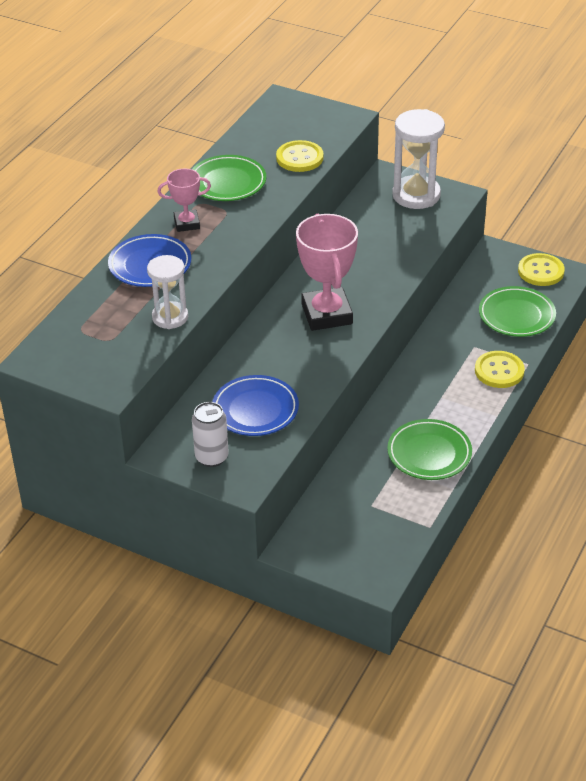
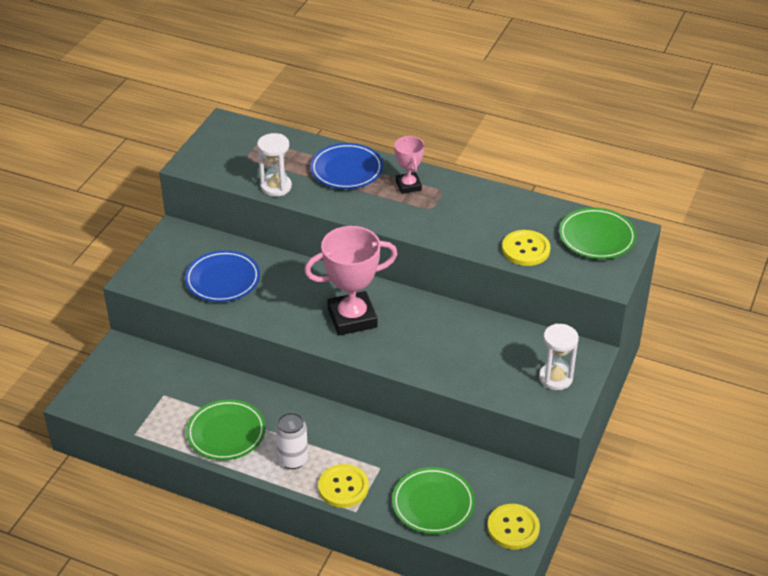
camera: 85 degrees right, 0 degrees up
green plate [192,155,266,201] -> green plate moved to [559,208,637,259]
white can [192,402,229,467] -> white can moved to [275,412,308,469]
white hourglass [392,109,445,209] -> white hourglass [539,324,579,390], size x0.65

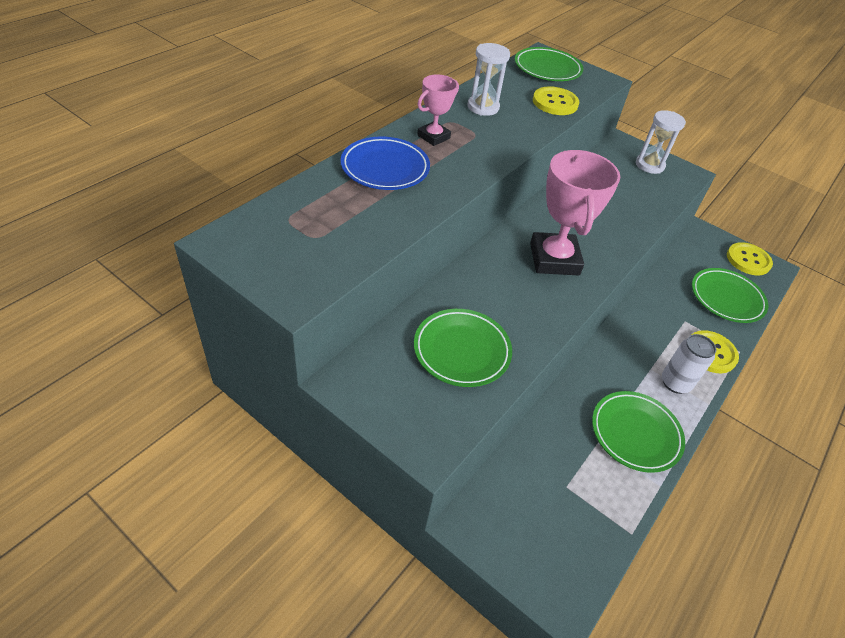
camera: 80 degrees left, 5 degrees up
blue plate [185,250,260,302] -> green plate [414,309,512,387]
white hourglass [257,133,292,197] -> white hourglass moved to [467,43,510,116]
pink trophy [394,136,424,194] -> pink trophy turned 45 degrees counterclockwise [417,74,459,146]

